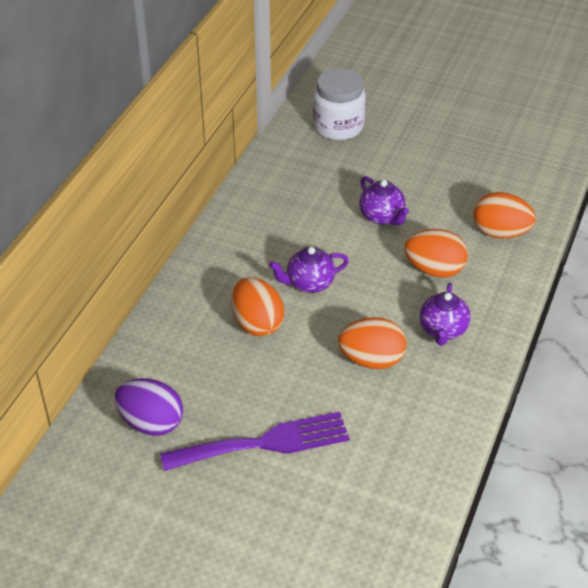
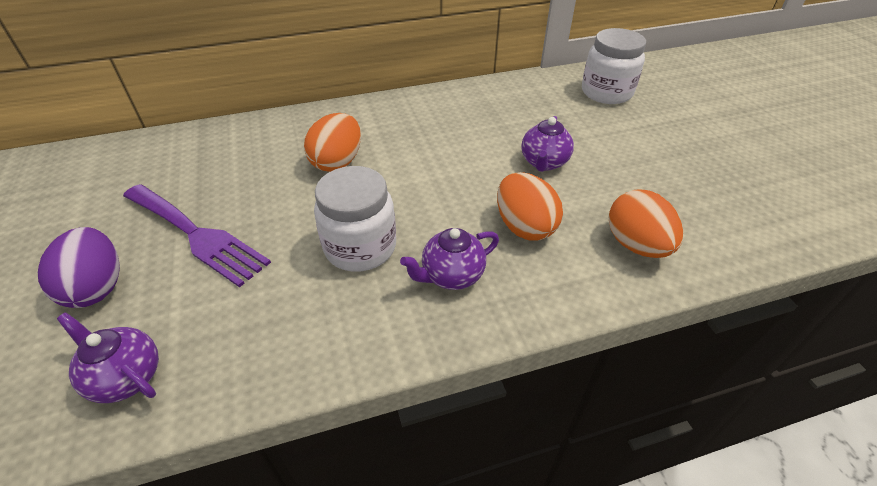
camera: 50 degrees right, 0 degrees up
purple egg [115,378,183,436] -> purple egg moved to [38,227,120,308]
purple teapot [269,247,349,293] -> purple teapot moved to [57,312,159,403]
orange egg [338,317,407,369] -> white jar [314,166,396,272]

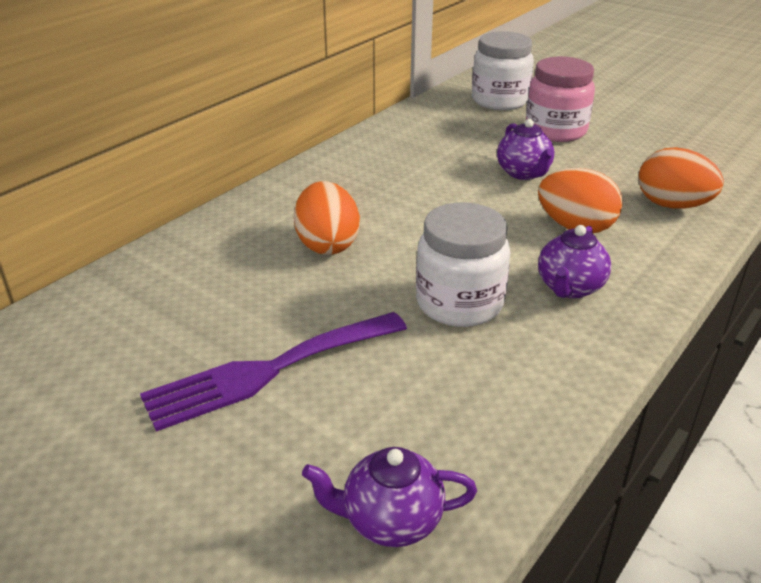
camera: 35 degrees left, 10 degrees down
purple egg [38,227,120,308] -> none
purple fork [123,184,271,287] -> purple fork turned 150 degrees clockwise [140,312,407,432]
none -> pink jar [526,56,595,142]

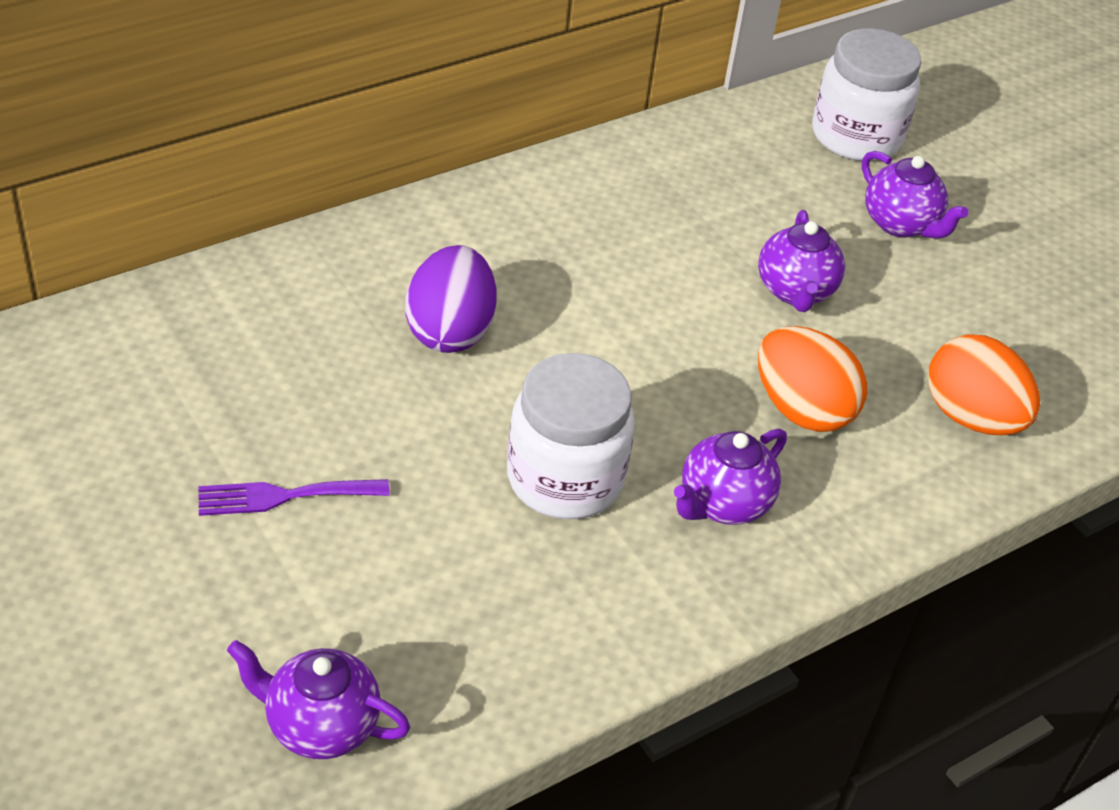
camera: 15 degrees right, 10 degrees up
purple fork [140,312,407,432] -> purple fork [198,479,390,516], size x0.55
orange egg [294,181,360,255] -> purple egg [406,245,497,353]
pink jar [526,56,595,142] -> purple teapot [862,151,968,239]

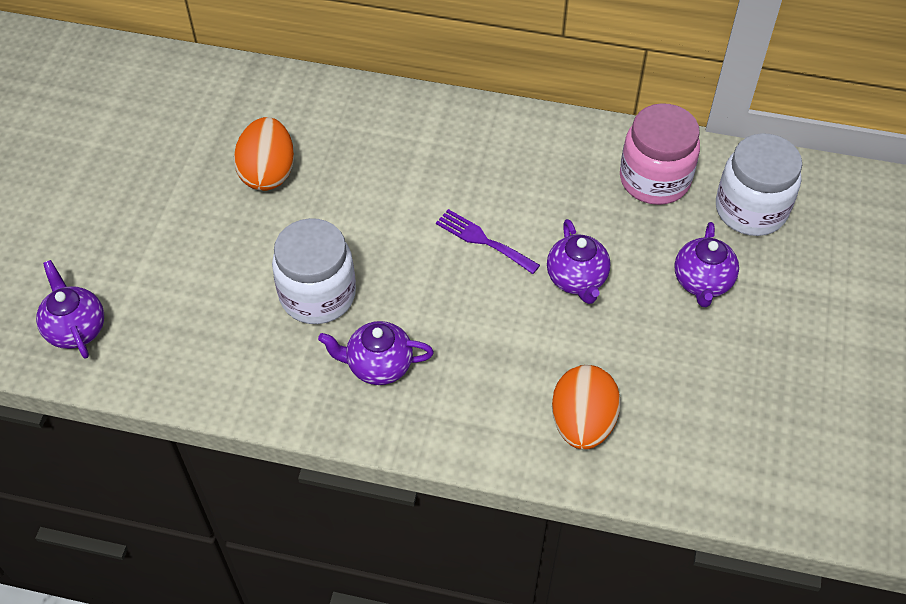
camera: 50 degrees right, 10 degrees up
purple fork [198,479,390,516] -> purple fork moved to [436,209,540,274]
purple egg [406,245,497,353] -> none
purple teapot [758,210,845,312] -> purple teapot turned 60 degrees counterclockwise [547,219,611,304]
orange egg [758,326,867,432] -> orange egg moved to [234,117,294,191]
none -> pink jar [620,103,700,205]

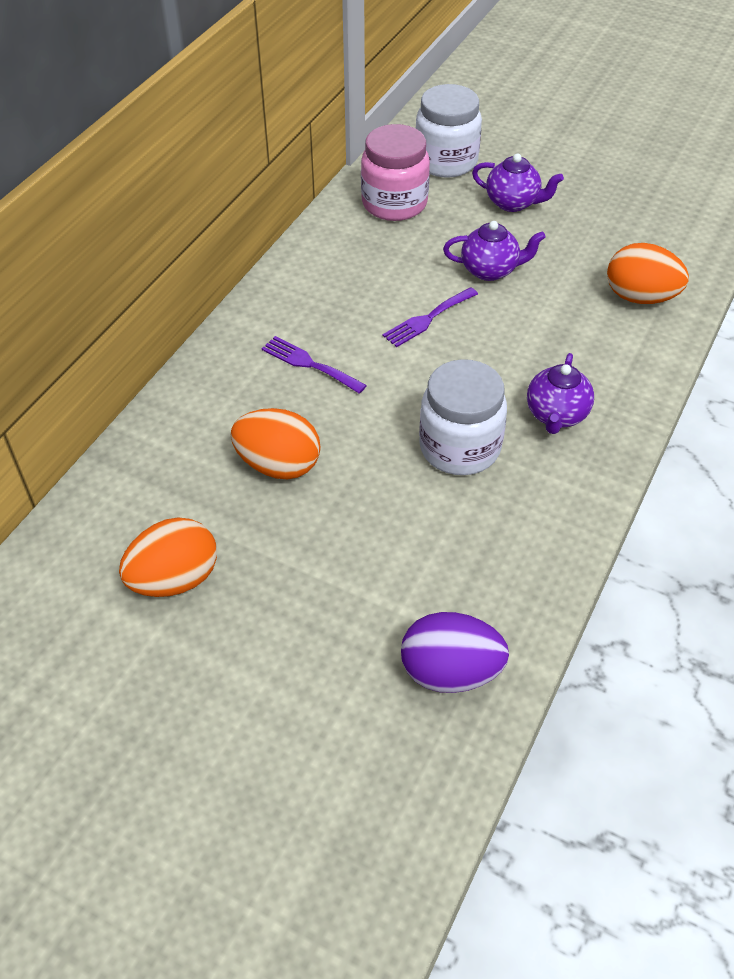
camera: 75 degrees left, 5 degrees down
purple teapot [36,260,104,359] -> purple egg [401,612,509,693]
none -> orange egg [119,517,217,597]
none -> purple fork [262,336,367,394]

